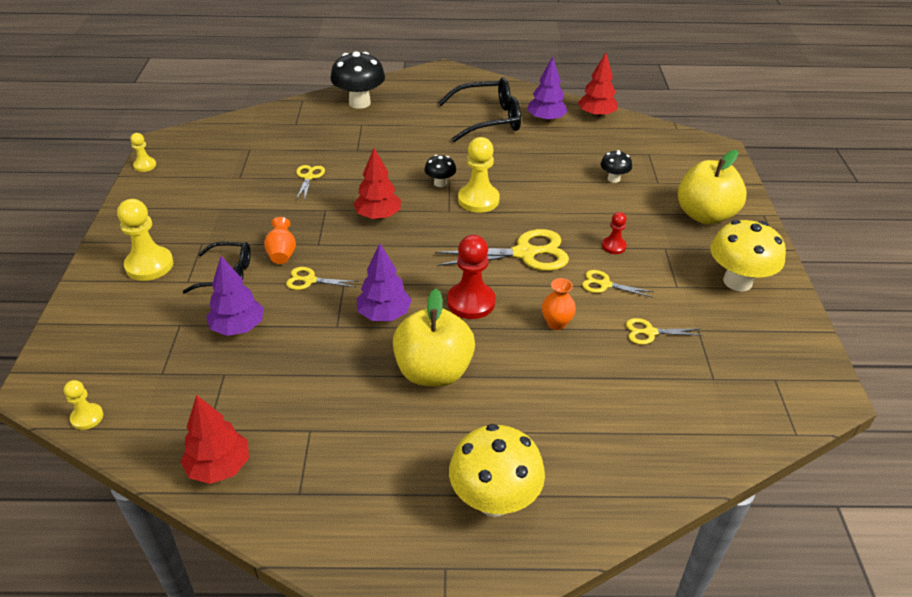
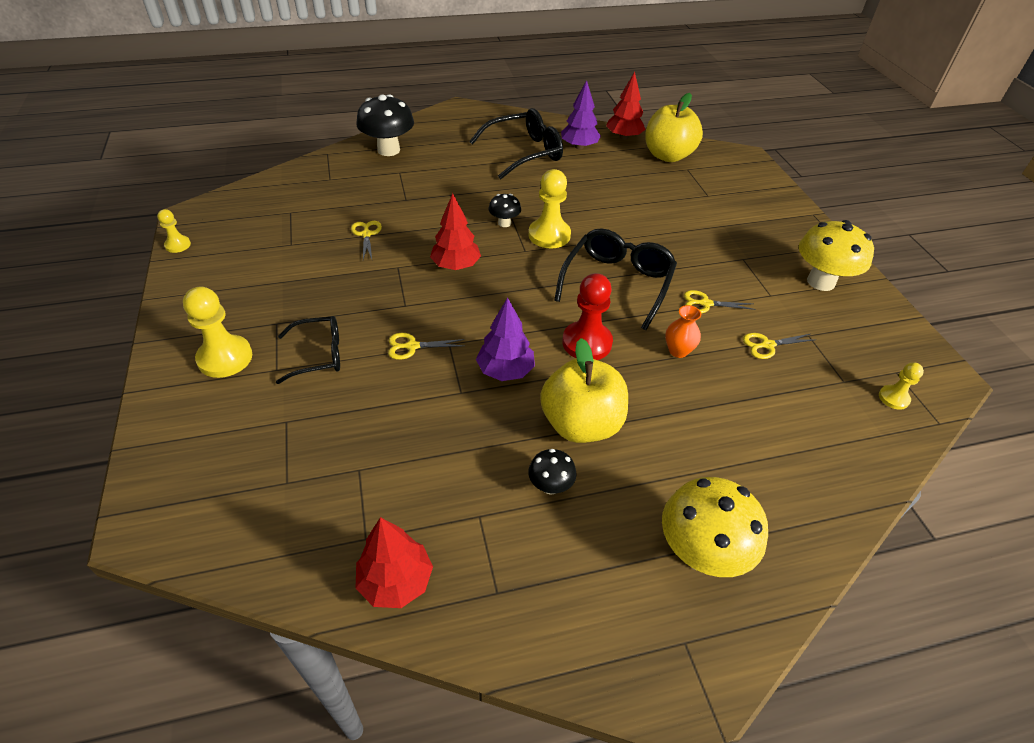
camera: 15 degrees left, 5 degrees up
yellow pawn [64,380,103,430] -> yellow pawn moved to [879,362,924,410]
purple tree [206,256,264,336] -> none
orange vase [264,217,296,264] -> none
yellow scissors [435,229,569,271] -> black glasses [554,228,677,330]
black mushroom [601,150,632,183] -> black mushroom moved to [528,449,577,495]
red pawn [602,212,627,254] -> none
yellow apple [678,150,747,225] -> yellow apple moved to [645,93,703,162]

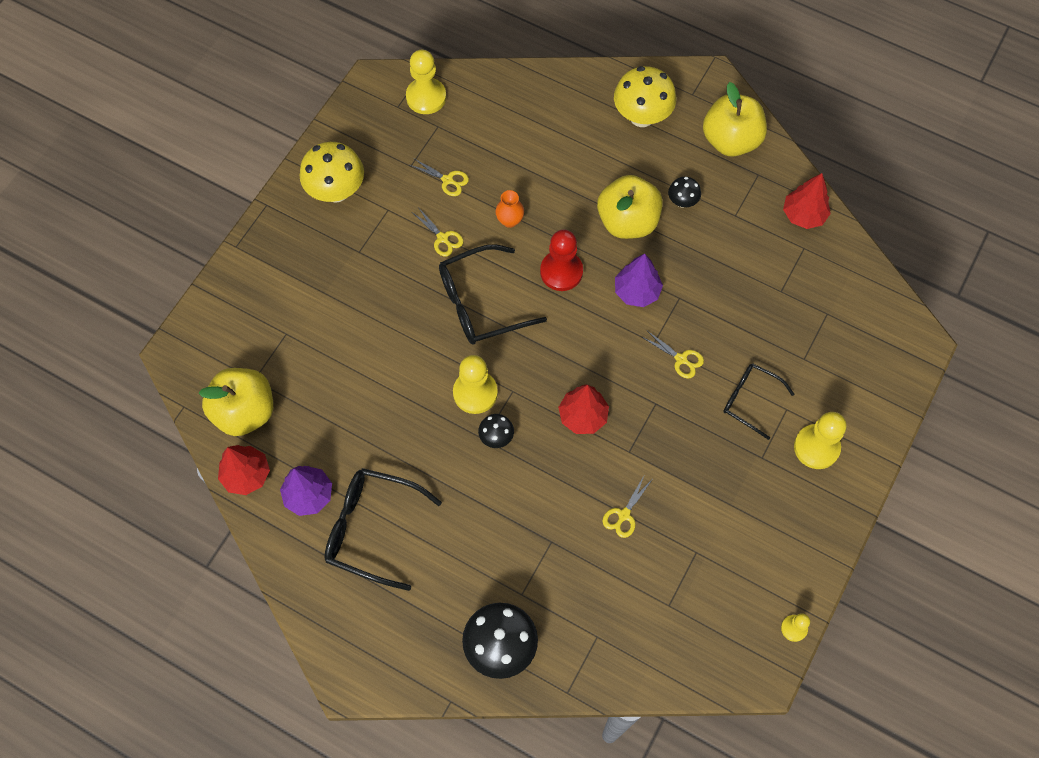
camera: 135 degrees left, 20 degrees up
yellow pawn [879,362,924,410] -> yellow pawn [406,50,446,114], size x1.84
none -> yellow apple [703,82,767,157]

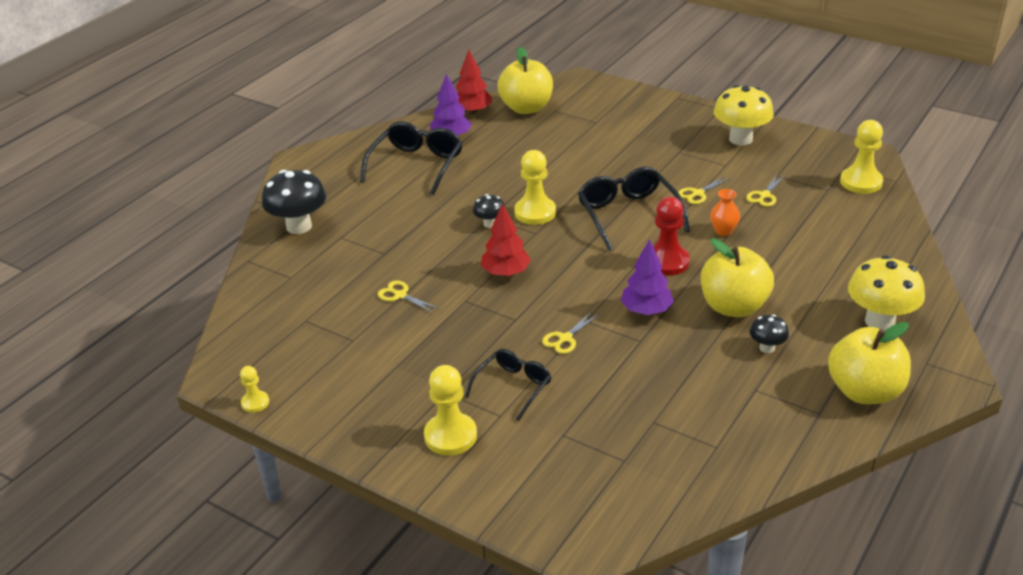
camera: 95 degrees right, 30 degrees down
red tree [783,173,831,229] -> none

